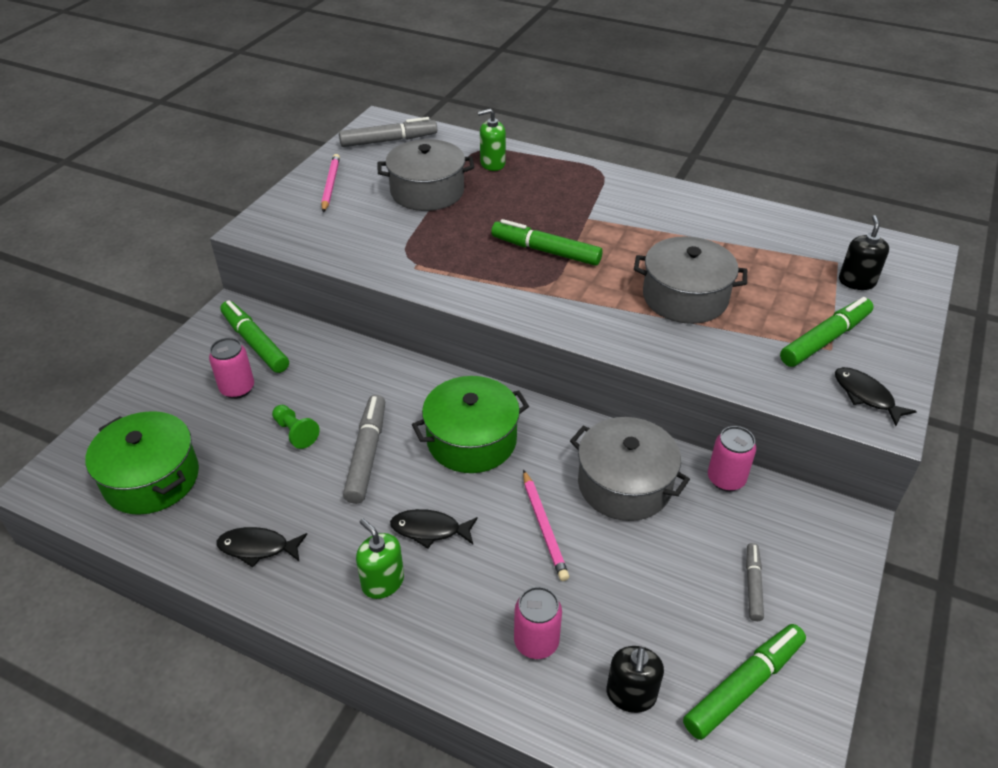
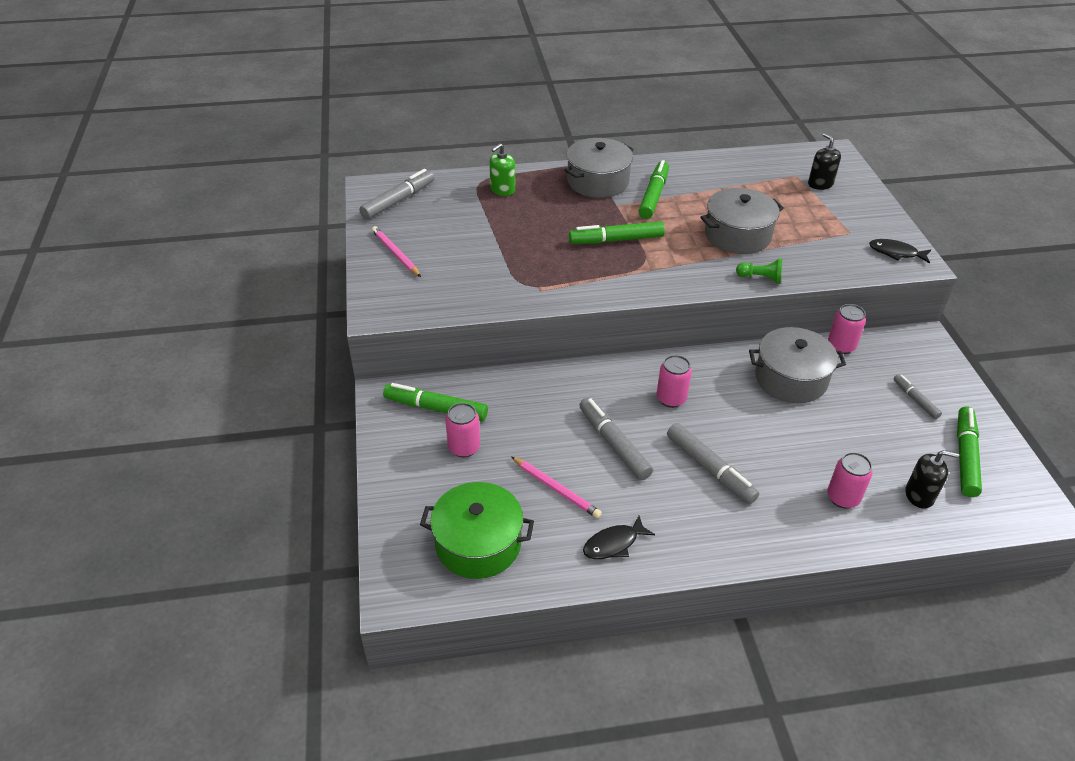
camera: 35 degrees left, 0 degrees up
green pawn [272,405,319,449] -> green pawn moved to [736,258,782,284]
green soap dispenser [356,519,404,599] -> none
grey pot [377,139,474,211] -> grey pot moved to [564,138,634,198]
black fish [390,509,478,549] -> grey marker [667,423,759,504]
green pot [412,376,529,473] -> pink can [657,355,692,408]
pink pencil [523,470,569,581] -> pink pencil moved to [512,457,602,518]
black soap dispenser [607,646,664,713] -> black soap dispenser turned 60 degrees counterclockwise [905,450,959,509]
green marker [780,297,874,367] -> green marker moved to [639,160,669,219]

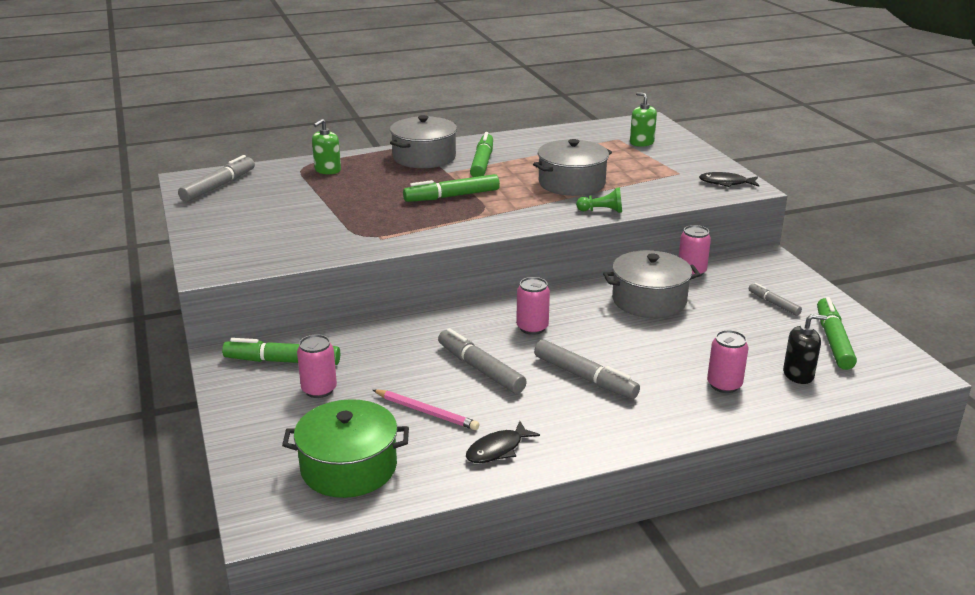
camera: 10 degrees left, 15 degrees down
pink pencil [372,226,421,277] -> none
black soap dispenser [808,133,841,190] -> green soap dispenser [630,92,657,147]

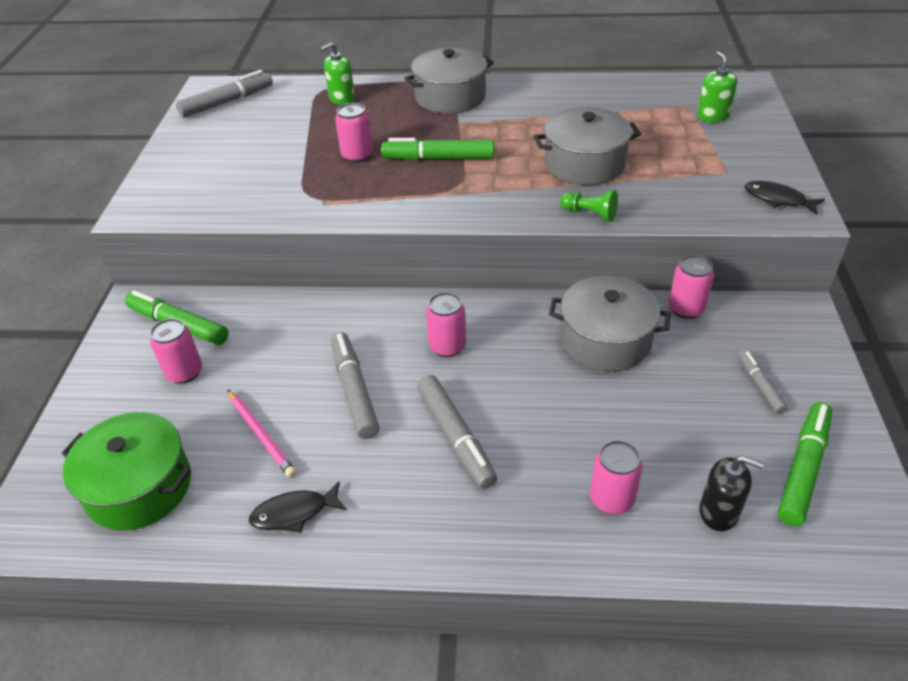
camera: 25 degrees right, 15 degrees up
green marker [470,132,493,177] -> none
none -> pink can [335,103,373,163]

